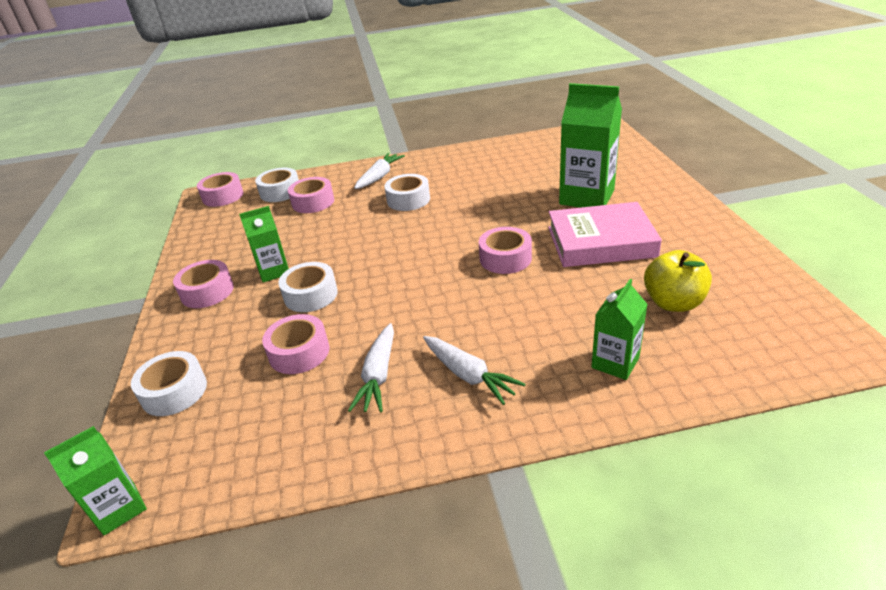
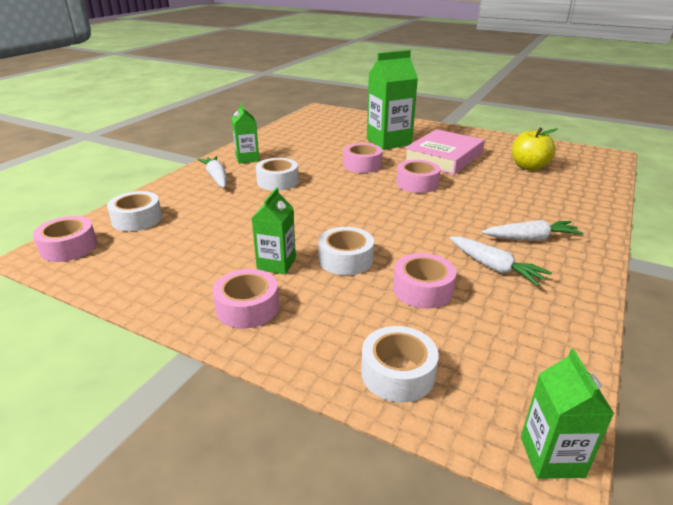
camera: 55 degrees left, 5 degrees down
pink tape [288,177,334,213] -> pink tape moved to [343,143,383,173]
green carton [591,279,648,380] -> green carton moved to [232,103,259,164]

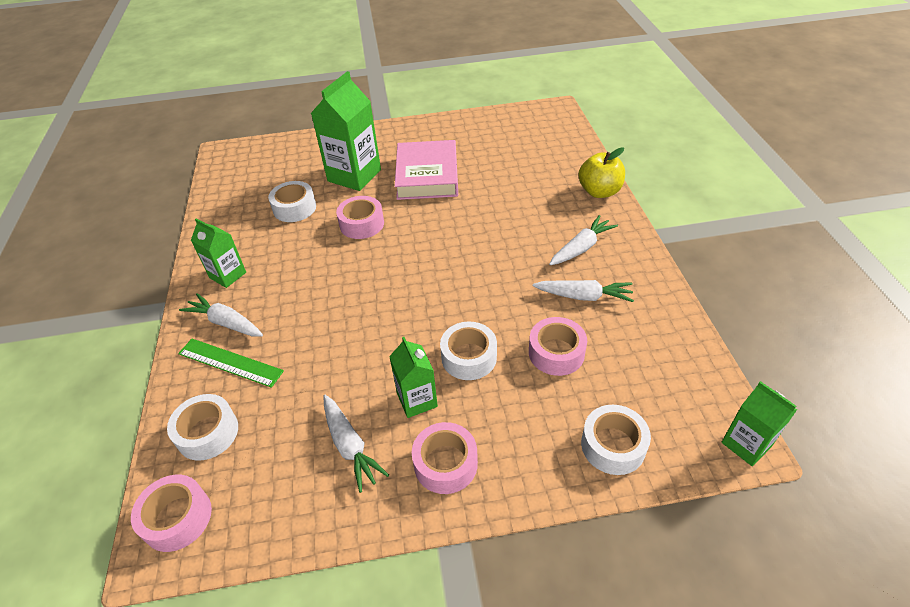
camera: 35 degrees left, 15 degrees up
white tape [256,158,299,191] -> white tape moved to [268,181,316,222]
pink tape [396,160,440,193] -> none
yellow apple [512,127,557,171] -> yellow apple moved to [578,148,625,198]
none -> green ruler [178,339,284,388]
none -> white carrot [323,395,389,493]

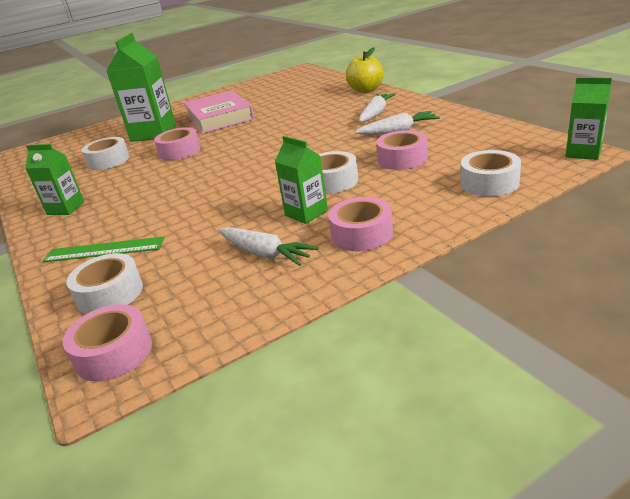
camera: 20 degrees left, 15 degrees down
white carrot [179,293,263,336] -> none

